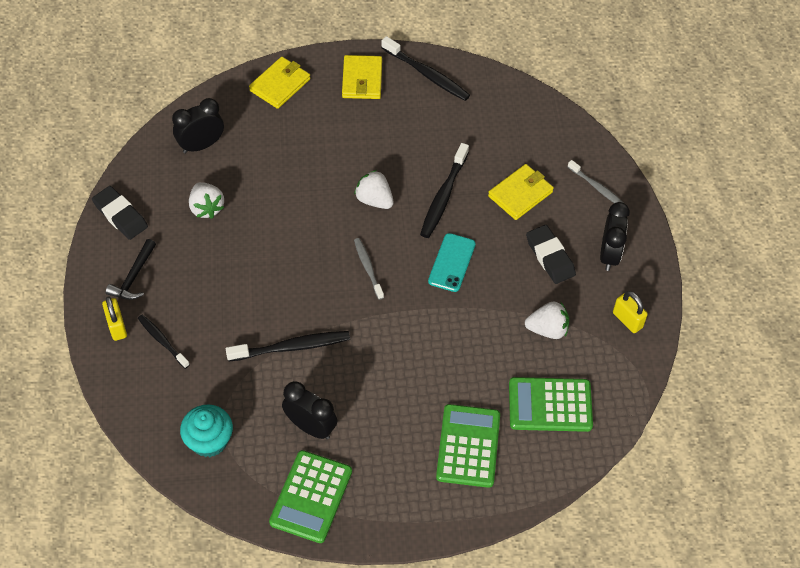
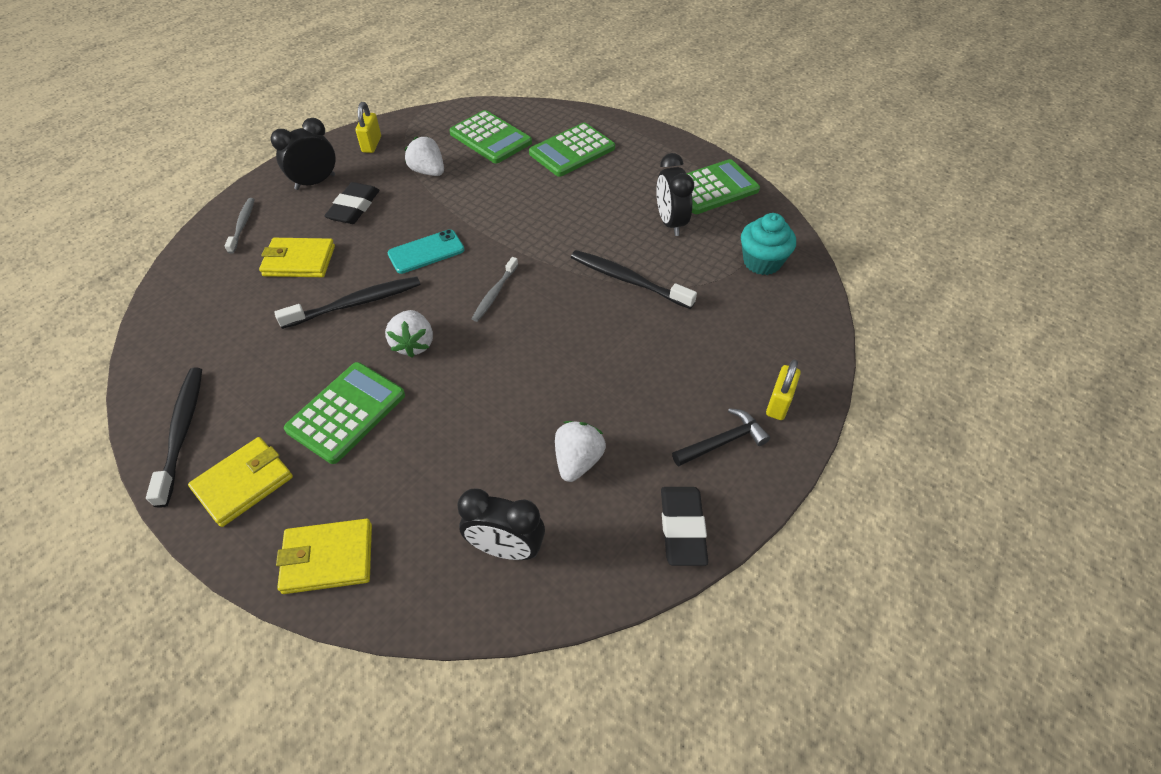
camera: 135 degrees left, 5 degrees down
black toothbrush [138,315,190,369] -> none
none -> green calculator [284,362,405,464]

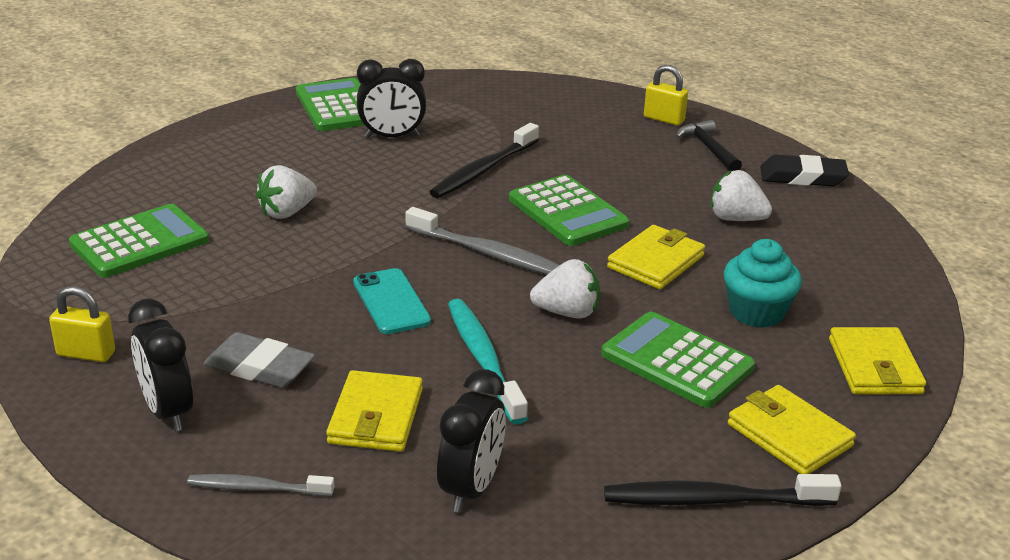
camera: 85 degrees left, 20 degrees down
black toothbrush [274,276,420,329] -> turquoise toothbrush [448,299,528,425]
black eraser [324,182,379,224] -> grey eraser [204,332,315,388]
white strawberry [405,136,444,176] -> white strawberry moved to [256,165,317,219]
black clock [457,488,545,560] -> black clock moved to [437,369,506,513]
grey toothbrush [472,257,518,322] -> grey toothbrush [405,207,559,275], size x1.59
green calculator [529,123,615,177] -> green calculator moved to [509,175,629,246]
turquoise cupcake [741,213,796,275] -> turquoise cupcake moved to [724,239,802,328]
none -> yellow wallet [607,225,705,289]

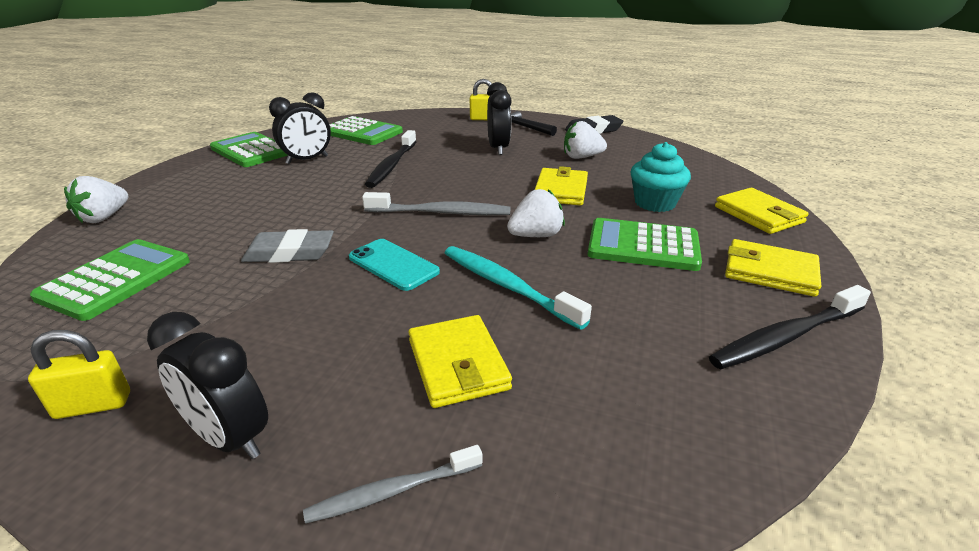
camera: 25 degrees left, 0 degrees up
grey eraser [204,332,315,388] -> grey eraser moved to [241,229,334,263]
white strawberry [256,165,317,219] -> white strawberry moved to [64,176,128,223]
black clock [437,369,506,513] -> black clock moved to [487,82,511,155]
green calculator [509,175,629,246] -> green calculator moved to [329,116,403,145]

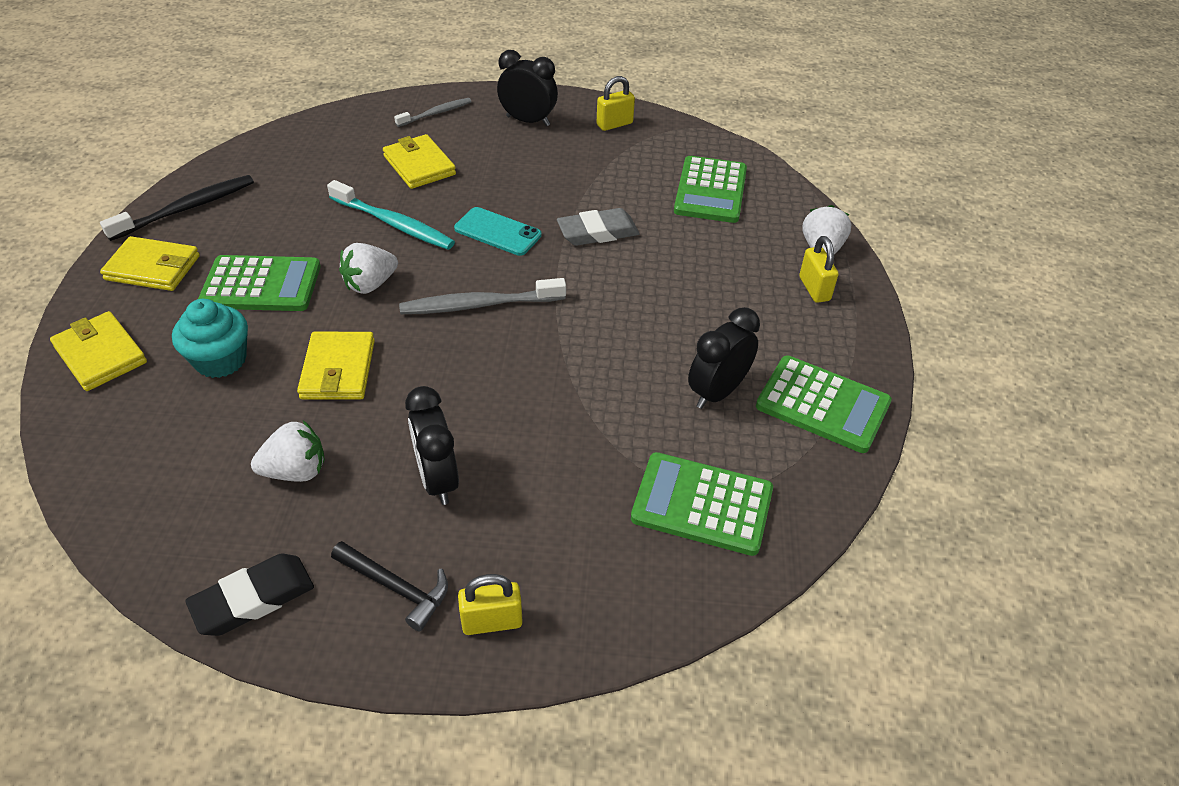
camera: 165 degrees right, 15 degrees up
black toothbrush [365,130,417,188] -> none
none -> yellow padlock [799,236,839,303]

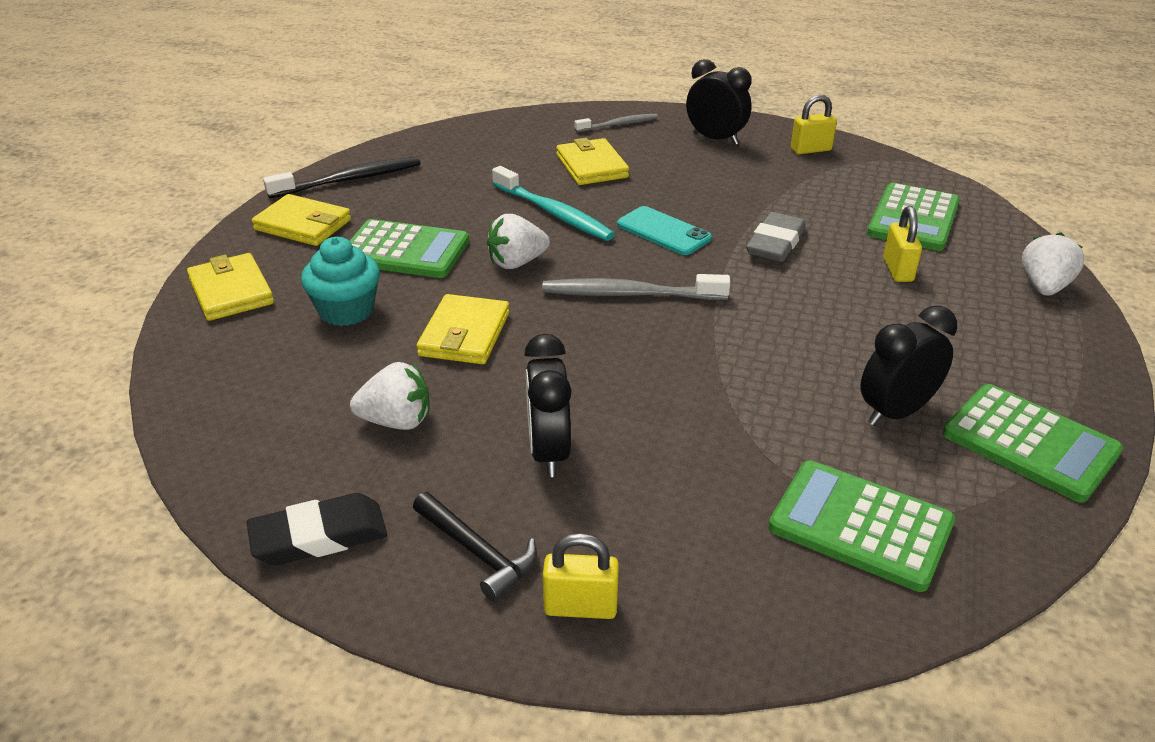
camera: 15 degrees right, 10 degrees down
grey eraser [557,208,640,246] -> grey eraser turned 60 degrees counterclockwise [746,212,806,262]
yellow padlock [799,236,839,303] -> yellow padlock moved to [883,206,922,282]

